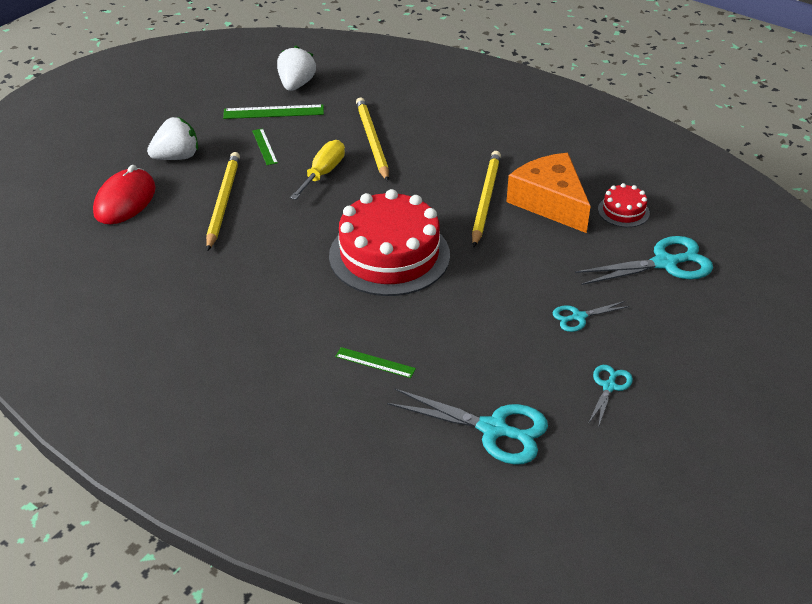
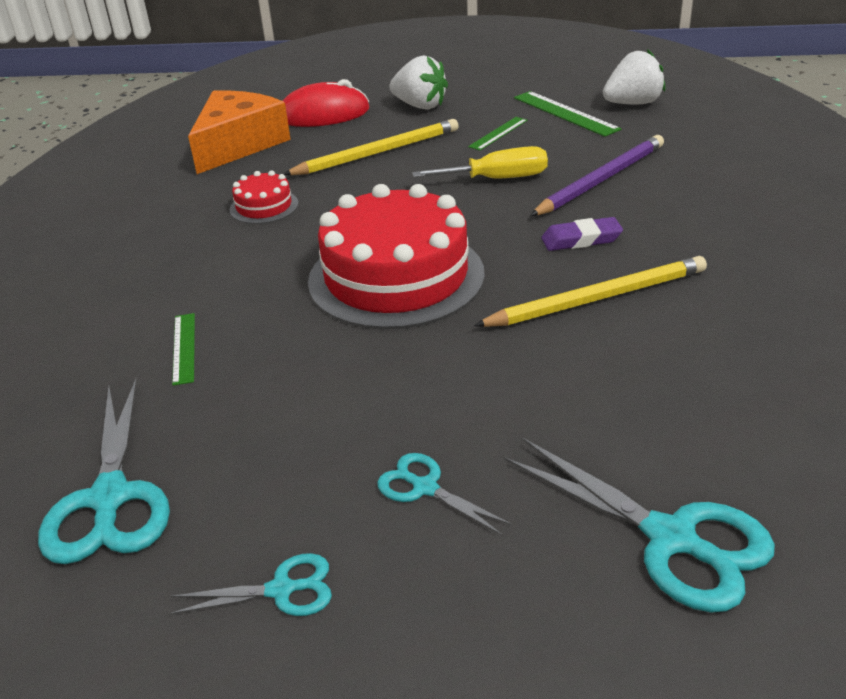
camera: 60 degrees right, 5 degrees down
yellow pencil [356,98,389,181] -> purple pencil [530,135,664,216]
orange cheese [506,153,591,233] -> orange cheese moved to [188,90,291,174]
red cake [598,183,650,227] -> red cake moved to [230,170,298,224]
none -> purple eraser [541,217,623,251]

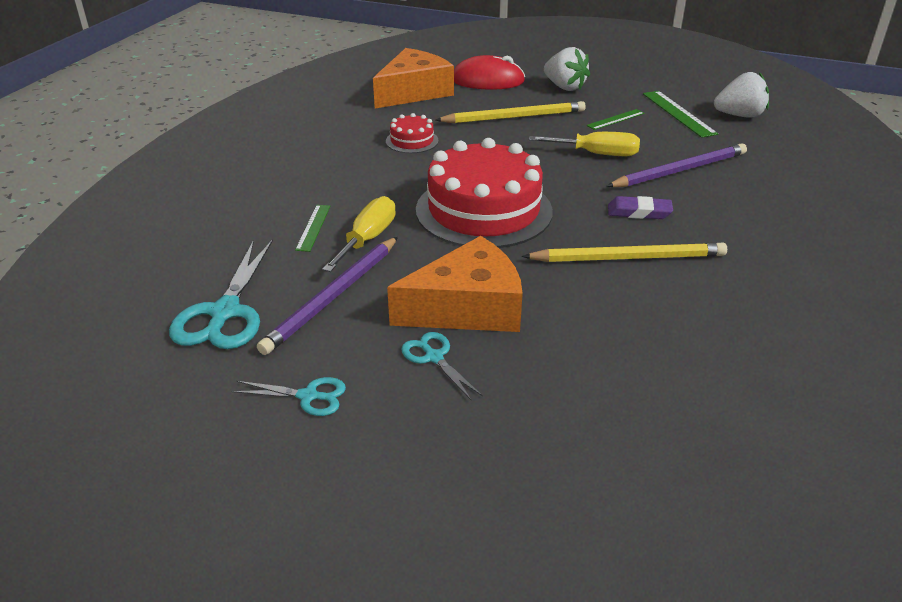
camera: 15 degrees right, 0 degrees up
turquoise scissors [503,437,775,613] -> none
none -> purple pencil [257,237,398,355]
none -> yellow screwdriver [322,196,396,272]
none -> orange cheese [387,236,523,332]

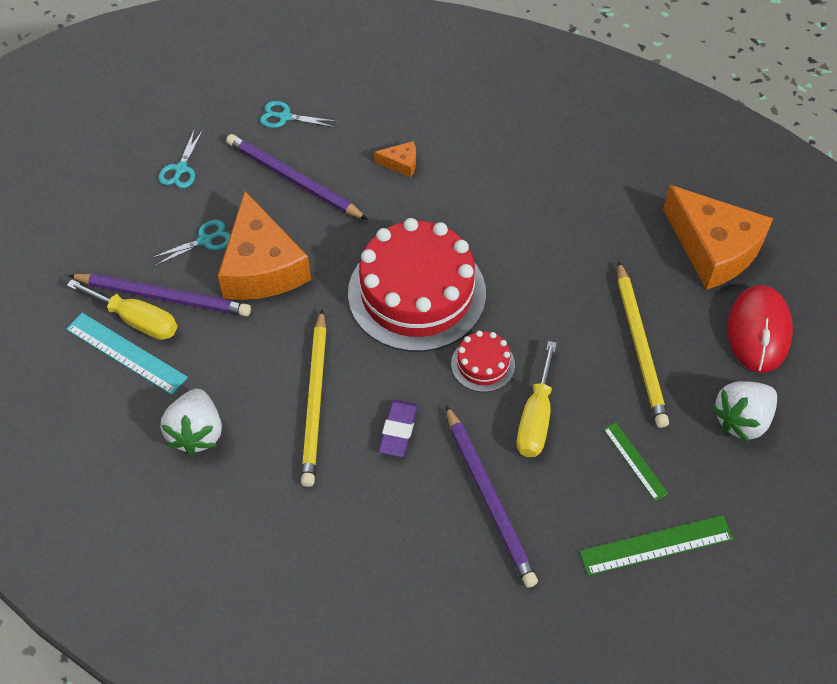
camera: 95 degrees right, 20 degrees up
turquoise scissors [169,239,273,349] -> turquoise scissors [260,101,335,128], size x0.54
green ruler [295,205,330,252] -> orange cheese [374,141,416,178]
yellow screwdriver [322,196,396,272] -> yellow screwdriver moved to [67,279,177,340]
red cake [386,113,438,153] -> red cake moved to [451,331,515,392]
white strawberry [714,72,769,118] -> white strawberry moved to [161,389,222,455]
none -> turquoise ruler [66,313,188,395]
none -> purple pencil [68,273,251,316]

